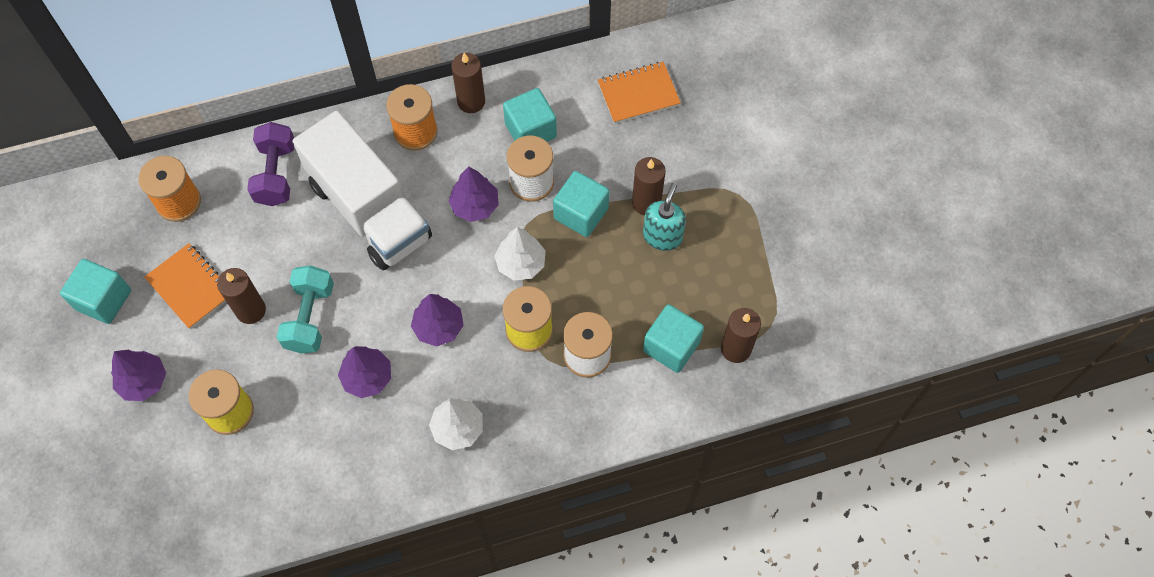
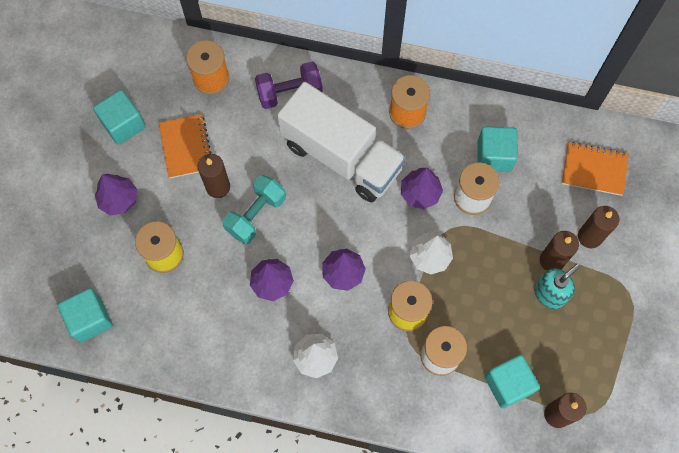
camera: 30 degrees right, 5 degrees up
purple dumbbell [247,122,294,206] -> purple dumbbell turned 45 degrees clockwise [255,62,323,109]
white truck [292,111,432,270] -> white truck turned 45 degrees counterclockwise [277,82,406,202]
brown candle [451,53,485,113] -> brown candle moved to [578,206,619,248]
turquoise cube [553,171,609,237] -> turquoise cube moved to [57,288,113,342]

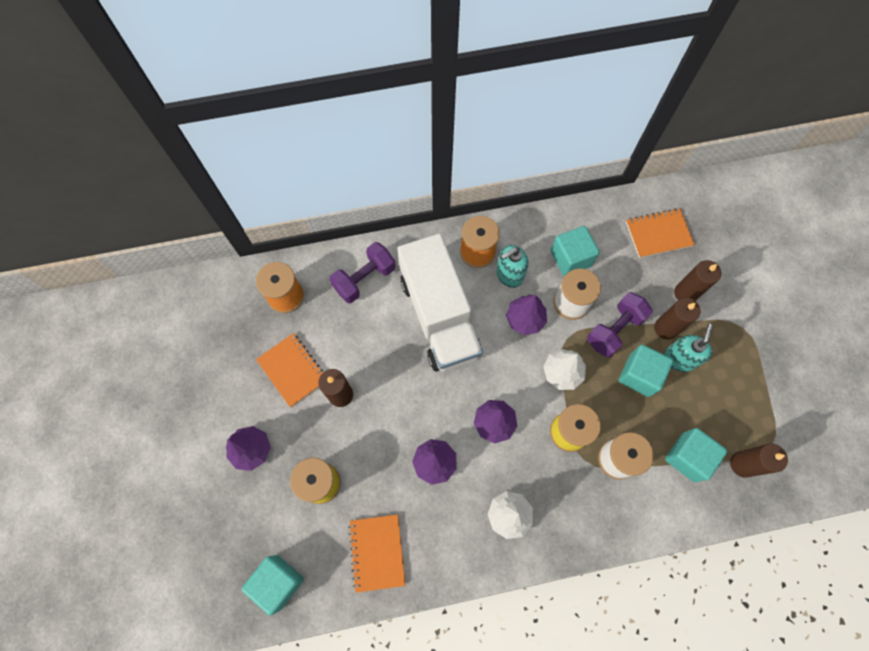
camera: 25 degrees left, 0 degrees up
turquoise cube [93,90,145,145] -> turquoise cube moved to [618,345,673,397]
turquoise dumbbell [222,175,286,244] -> none
white truck [277,82,406,202] -> white truck turned 60 degrees clockwise [397,233,483,371]
none -> orange notebook [348,514,406,593]
none -> turquoise soap dispenser [496,245,529,288]
none -> purple dumbbell [587,292,653,357]

